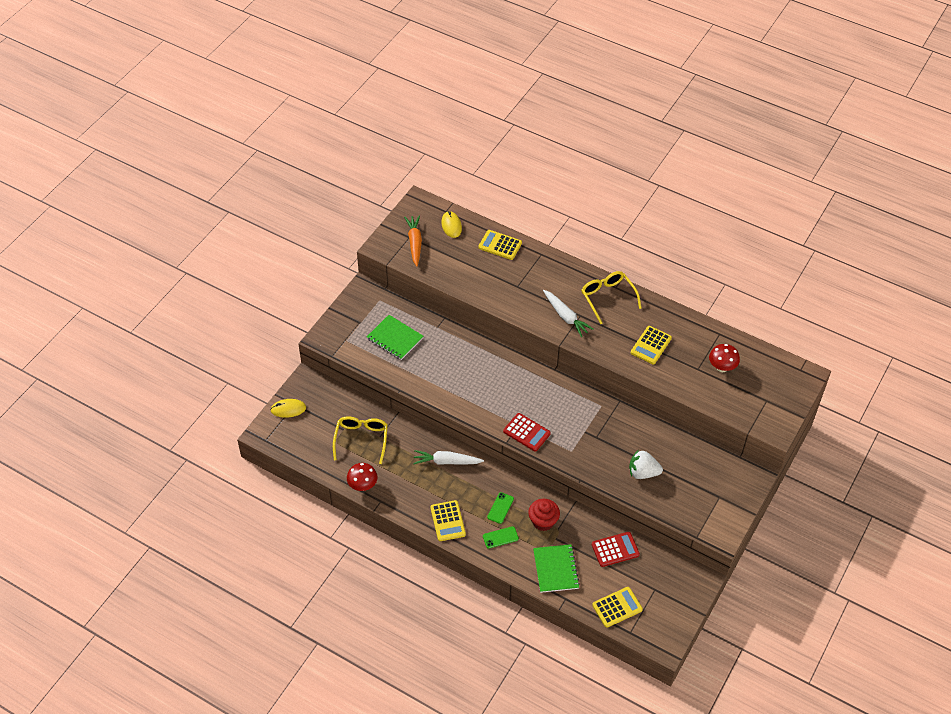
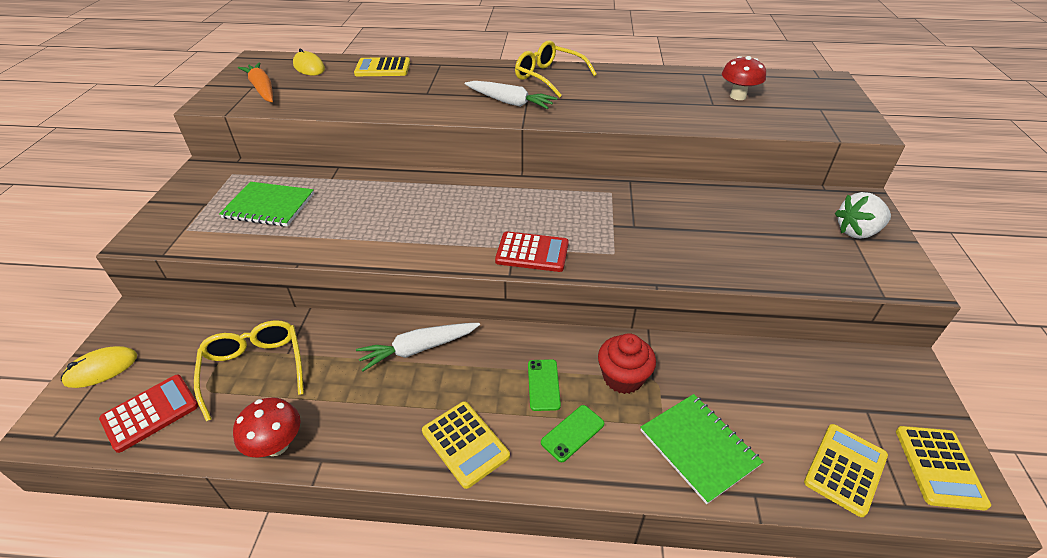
camera: 25 degrees left, 10 degrees down
red calculator [592,532,640,567] -> red calculator moved to [99,375,199,453]
white strawberry [629,451,663,479] -> white strawberry moved to [835,192,891,239]
yellow calculator [631,326,672,364] -> yellow calculator moved to [896,426,991,511]

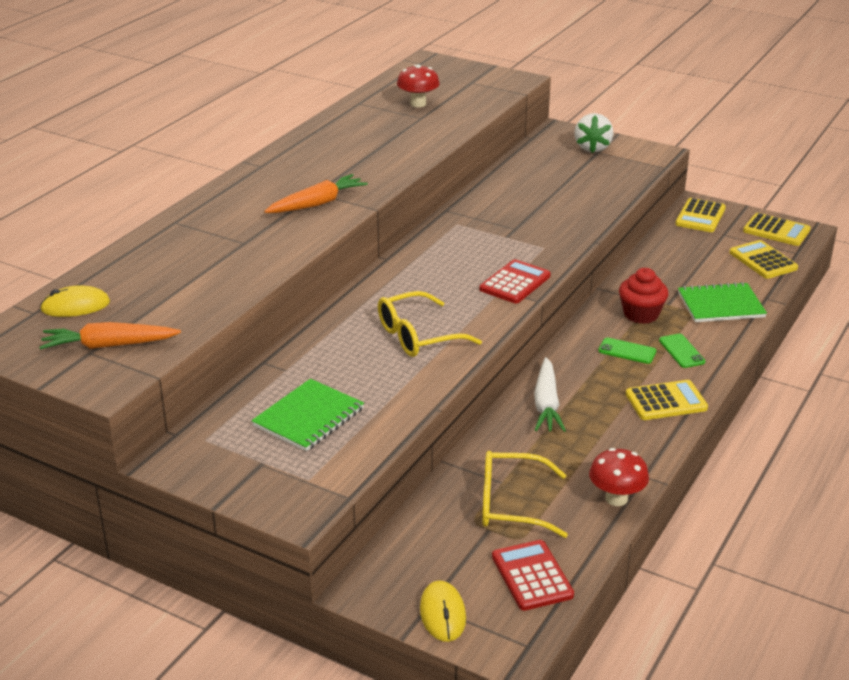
camera: 65 degrees left, 10 degrees down
yellow calculator [354,57,410,76] -> yellow calculator moved to [675,198,726,232]
white carrot [465,81,557,109] -> orange carrot [264,174,368,213]
yellow glasses [515,40,597,98] -> yellow glasses moved to [378,291,482,357]

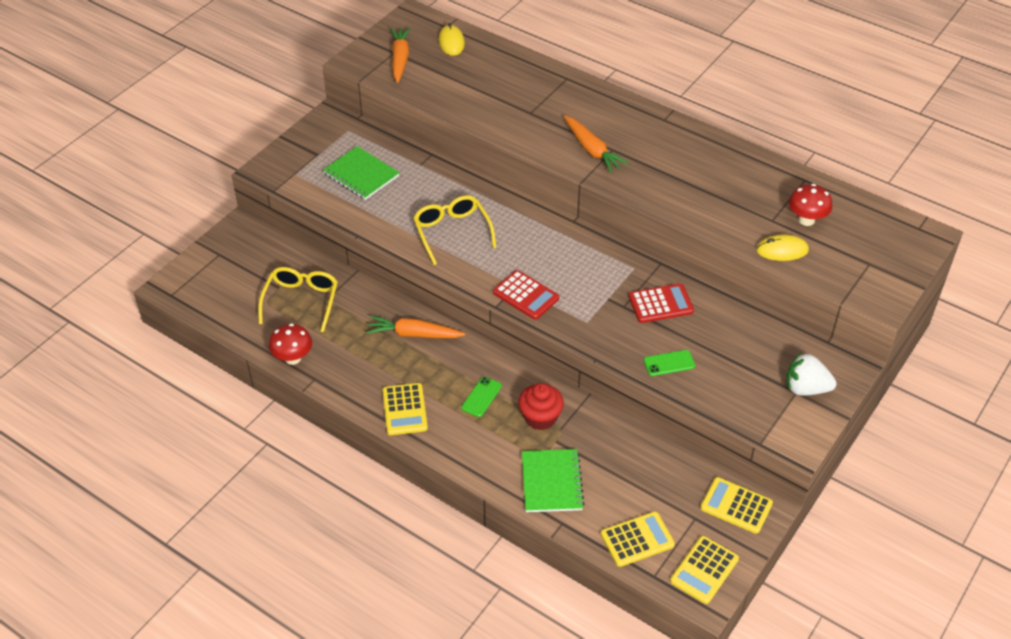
camera: 95 degrees right, 15 degrees up
yellow mouse [420,580,466,642] -> yellow mouse moved to [756,234,809,261]
red calculator [492,540,574,611] -> red calculator moved to [629,283,694,323]
white carrot [534,357,566,432] -> orange carrot [366,316,465,338]
green phone [659,334,705,368] -> green phone moved to [644,350,695,376]

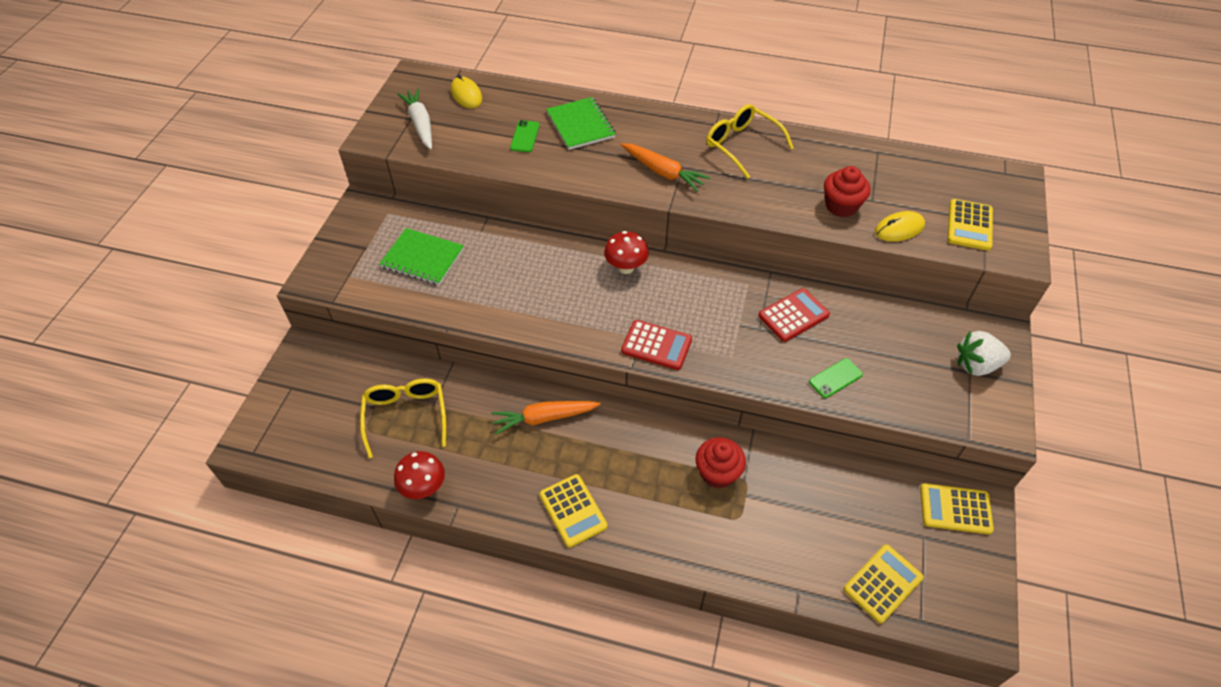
camera: 20 degrees left, 5 degrees up
orange carrot [390,27,411,83] -> white carrot [397,88,432,150]
yellow glasses [413,195,497,265] -> yellow glasses moved to [706,104,794,179]
green phone [461,377,502,417] -> green phone moved to [510,120,540,152]
green notebook [522,449,585,512] -> green notebook moved to [546,97,616,150]
yellow calculator [670,536,739,604] -> yellow calculator moved to [947,199,993,251]
red mushroom [789,184,833,226] -> red mushroom moved to [604,231,649,274]
none -> red cupcake [824,166,871,217]

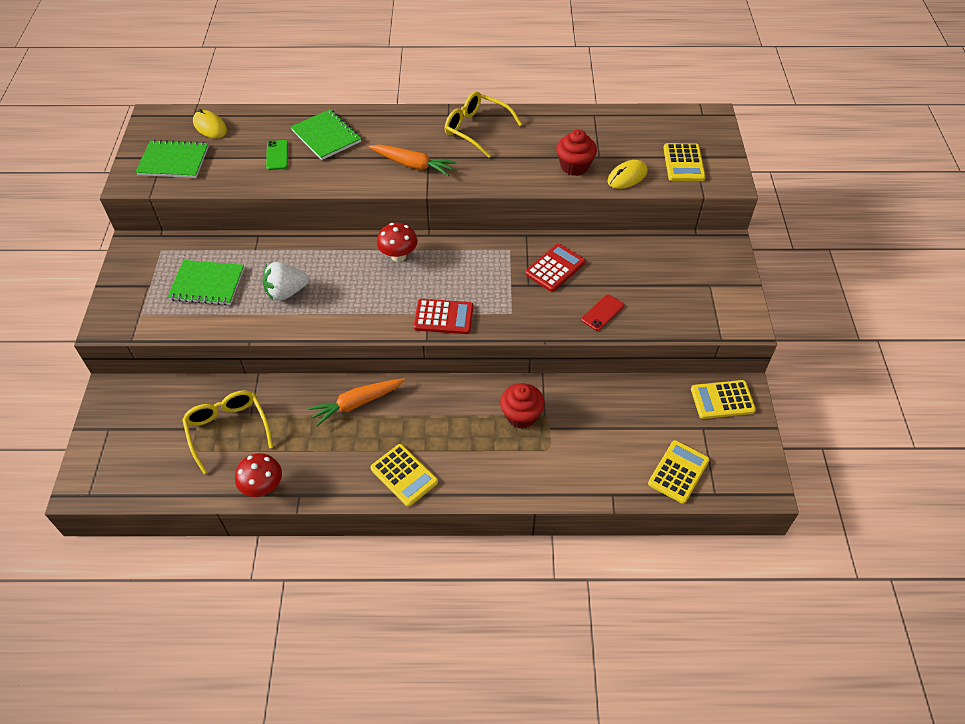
camera: 15 degrees left, 0 degrees up
white carrot [397,88,432,150] -> green notebook [136,140,209,178]
green phone [809,358,863,398] -> red phone [581,294,624,331]
white strawberry [957,331,1011,376] -> white strawberry moved to [263,262,309,301]

